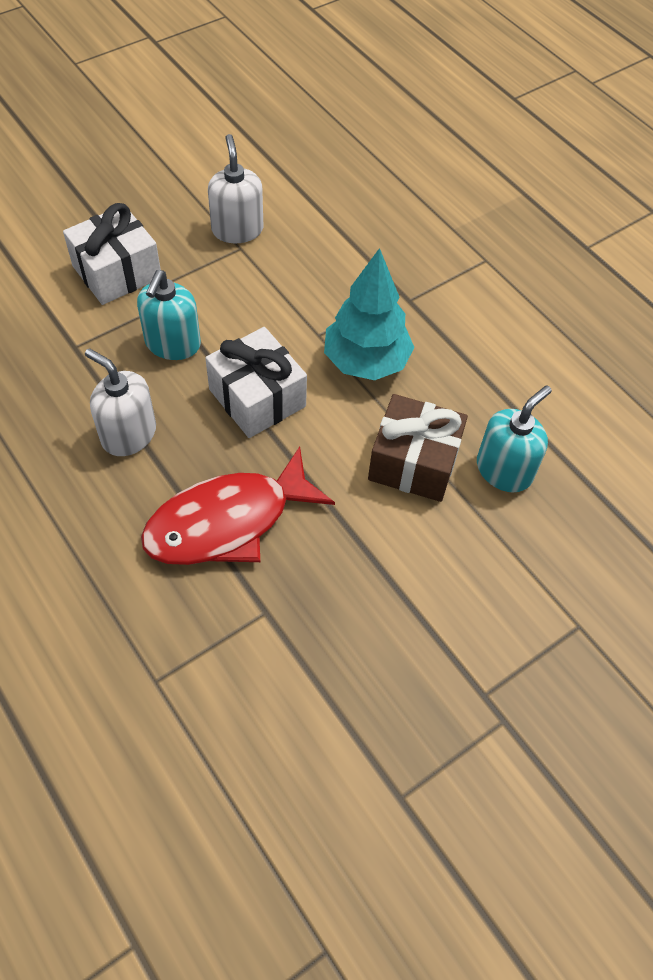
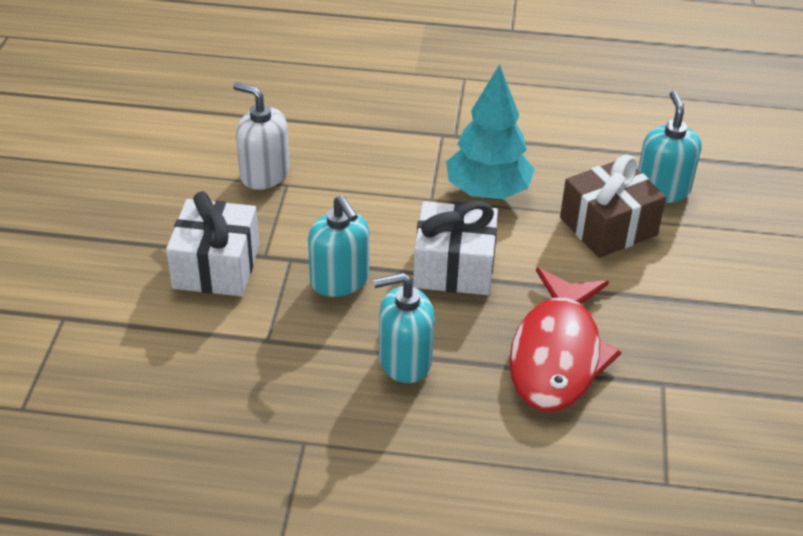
camera: 45 degrees left, 15 degrees down
white soap dispenser [85,348,156,456] -> turquoise soap dispenser [373,273,435,383]

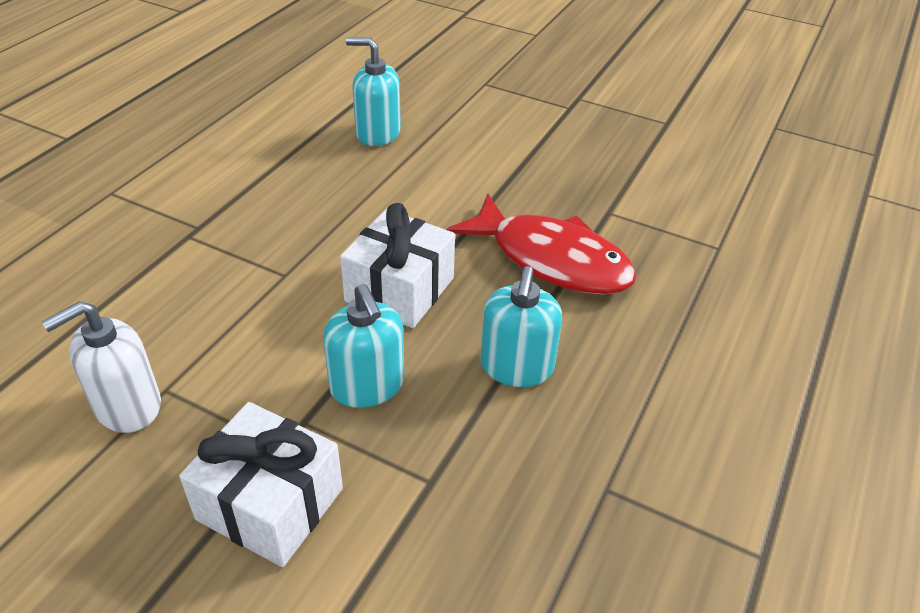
camera: 70 degrees left, 0 degrees up
turquoise soap dispenser [308,195,369,297] -> turquoise soap dispenser turned 75 degrees clockwise [323,284,404,408]
turquoise tree [446,64,535,199] -> none
brown gift [560,155,666,258] -> none

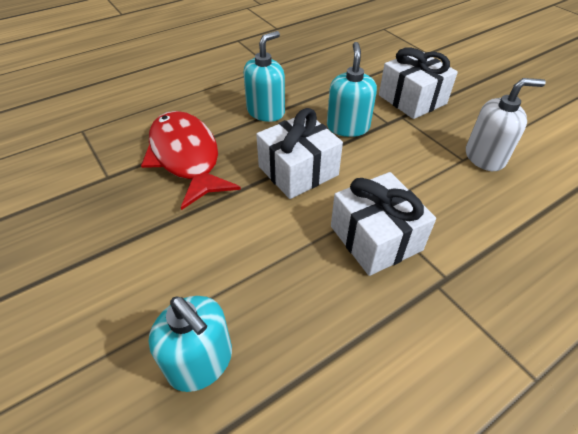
camera: 150 degrees left, 5 degrees up
none -> white gift [331,172,436,276]

